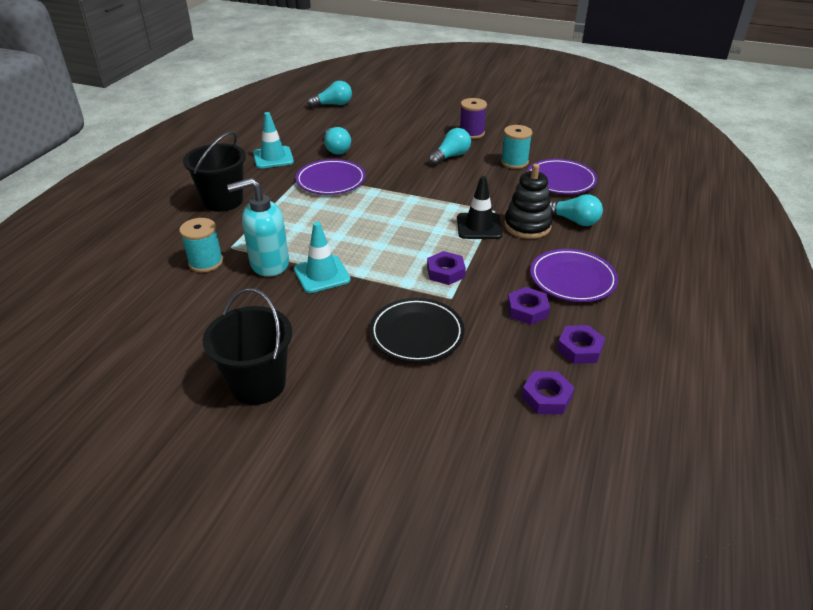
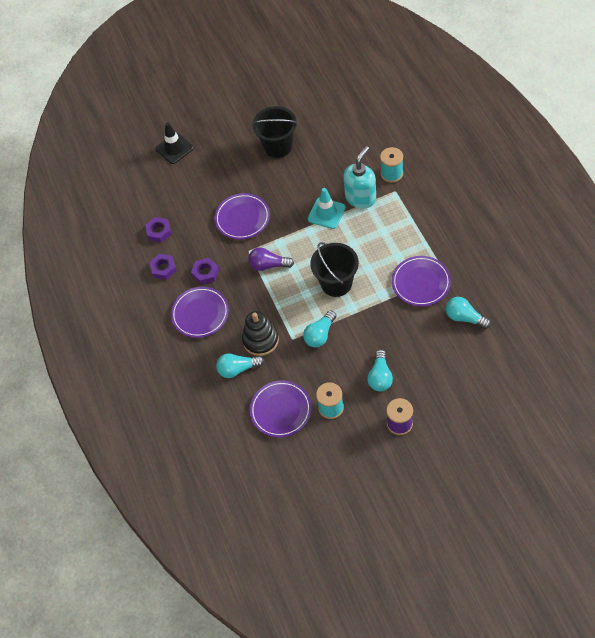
camera: 145 degrees right, 20 degrees up
black bucket [183,131,246,212] -> black bucket moved to [310,242,359,297]
turquoise traffic cone [253,112,294,168] -> none
turquoise light bulb [307,81,352,108] -> turquoise light bulb moved to [303,310,336,347]
black plate [370,298,464,363] -> purple plate [215,193,270,240]
purple nut [427,251,466,285] -> purple light bulb [248,247,294,271]
black traffic cone [457,176,503,239] -> black traffic cone moved to [155,122,194,164]

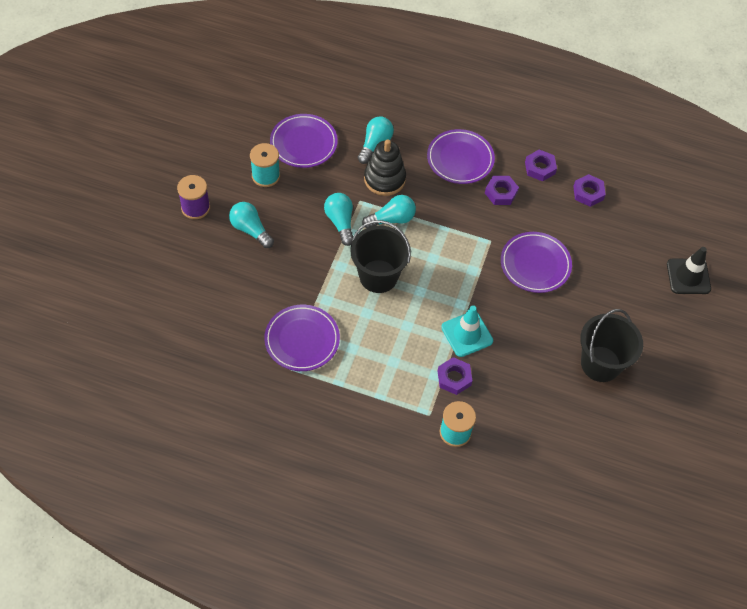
camera: 120 degrees right, 0 degrees up
purple light bulb [248,247,294,271] -> none
turquoise soap dispenser [343,146,376,208] -> purple nut [438,357,472,395]
turquoise light bulb [446,297,491,329] -> turquoise light bulb moved to [362,195,416,228]

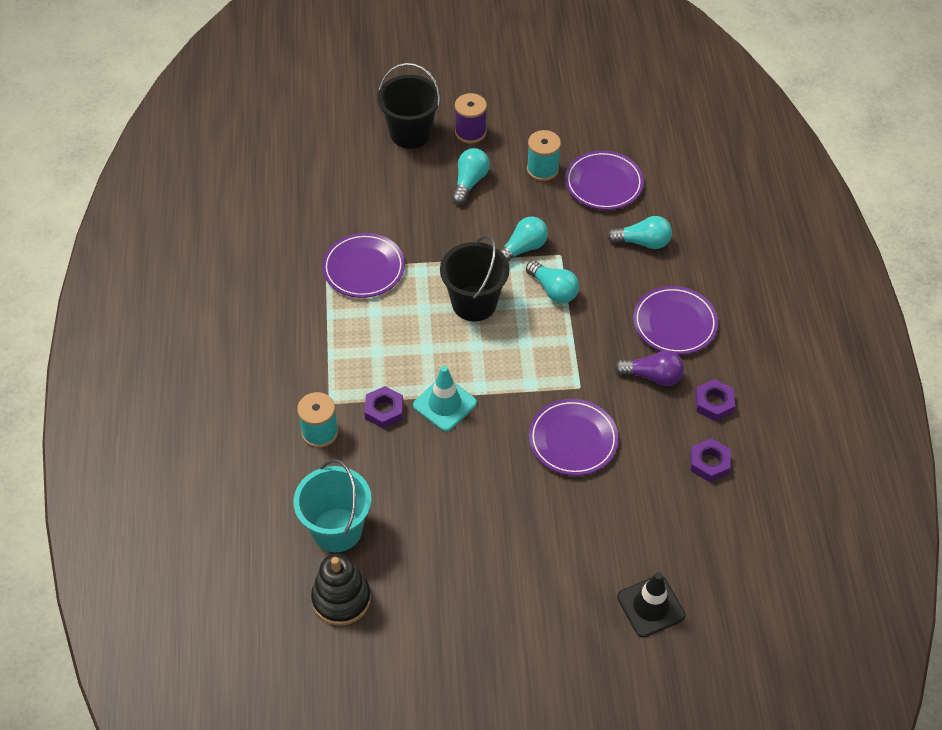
camera: 70 degrees right, 5 degrees down
black stacking toy [364,139,406,196] -> black stacking toy moved to [311,554,371,625]
purple nut [485,176,519,205] -> purple light bulb [614,351,684,386]
black bucket [580,309,643,382] -> black bucket moved to [377,63,441,149]
none -> turquoise bucket [294,459,372,552]

